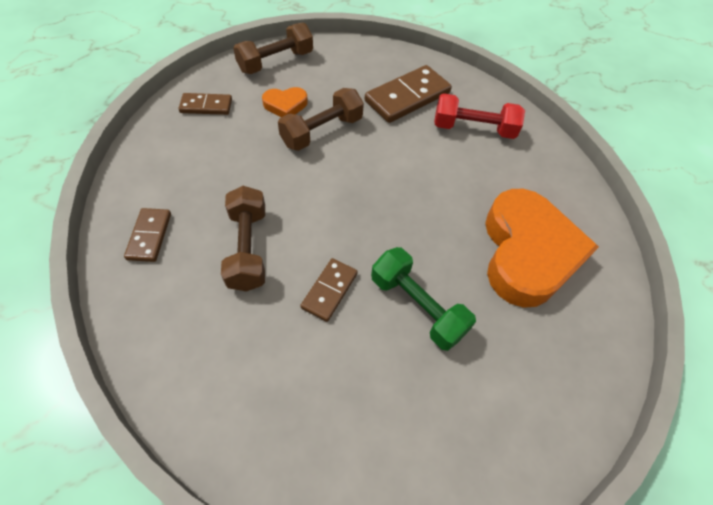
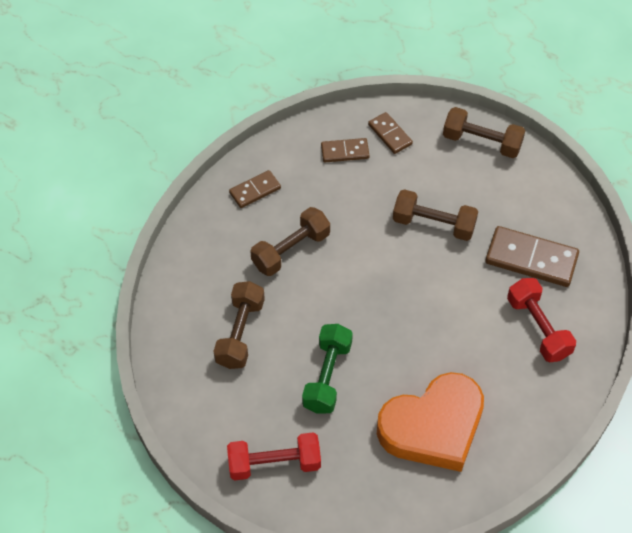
camera: 60 degrees right, 0 degrees up
orange heart [262,87,308,117] -> none
brown domino [300,258,358,322] -> brown domino moved to [321,138,370,162]
none -> brown dumbbell [213,281,265,369]
none -> red dumbbell [227,432,321,480]

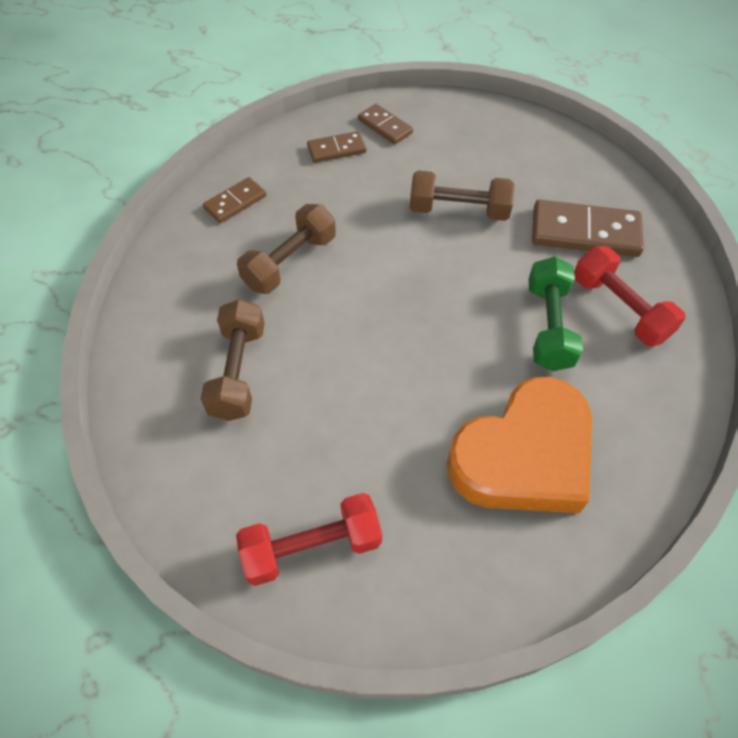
camera: 10 degrees left, 0 degrees up
green dumbbell [302,324,353,414] -> green dumbbell moved to [528,257,583,371]
brown dumbbell [443,107,526,158] -> none

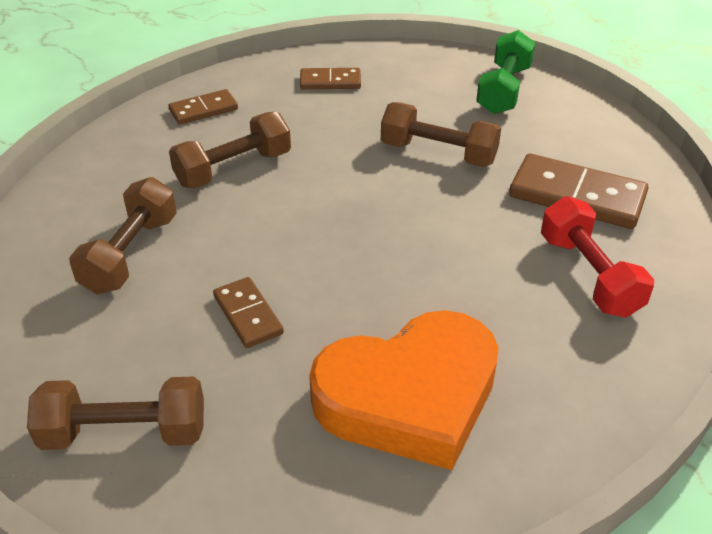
camera: 15 degrees right, 15 degrees down
red dumbbell [236,493,382,586] -> brown dumbbell [27,377,204,450]
brown domino [358,104,413,144] -> brown domino moved to [213,277,284,348]
green dumbbell [528,257,583,371] -> green dumbbell moved to [476,30,535,114]

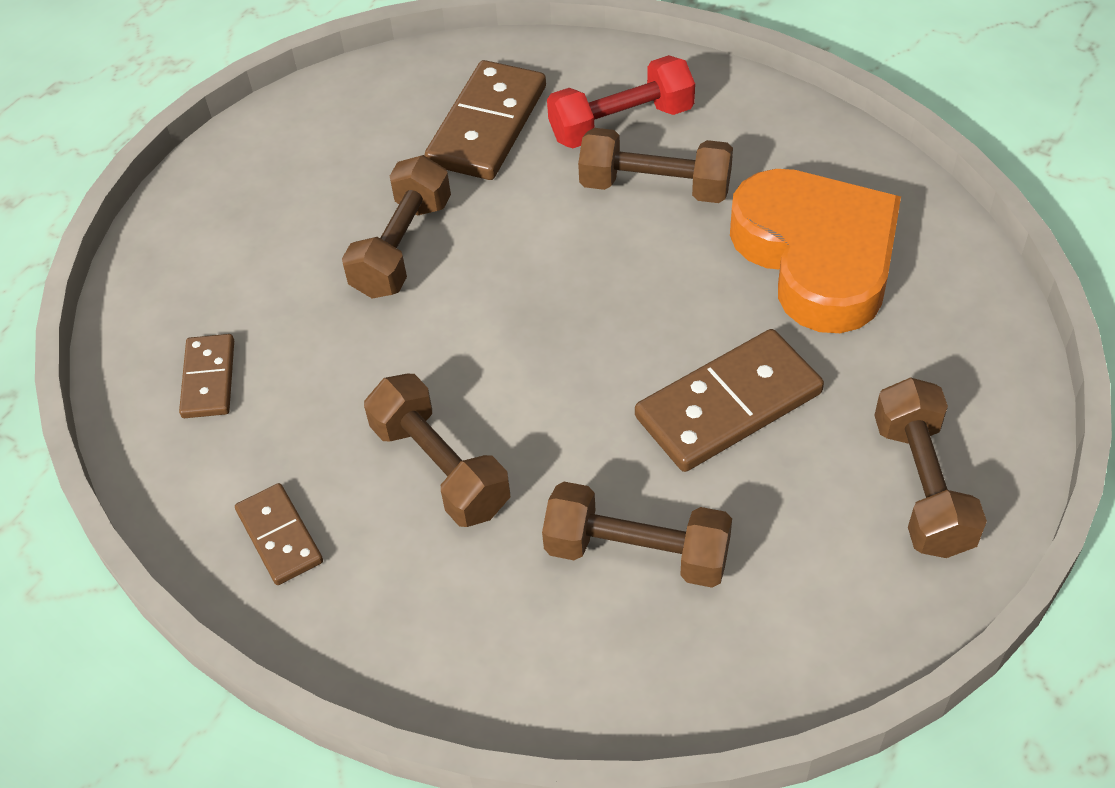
camera: 90 degrees left, 10 degrees up
brown domino [213,277,284,348] -> brown domino [635,329,824,472], size x1.75
green dumbbell [476,30,535,114] -> none
none -> brown dumbbell [578,128,733,203]

